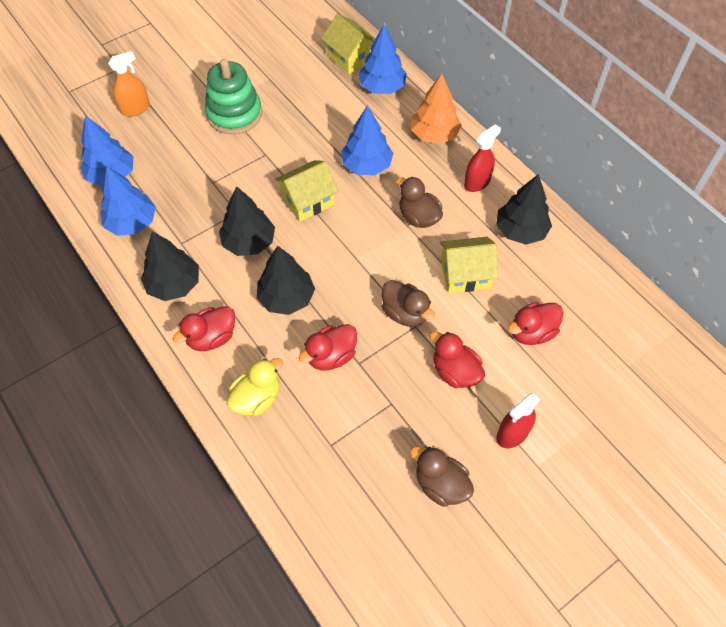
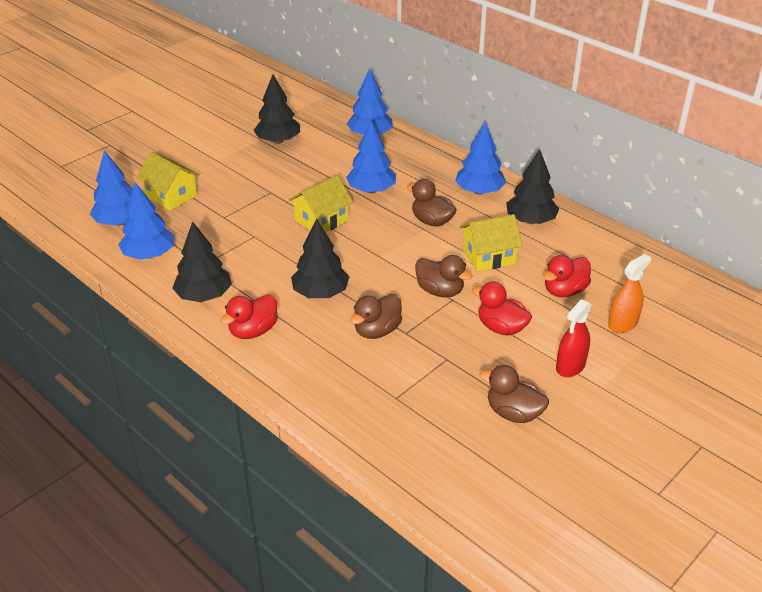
camera: 10 degrees left, 20 degrees down
orange spray bottle [108,51,150,117] -> orange spray bottle moved to [608,254,651,333]
green stacking toy [205,59,262,134] -> none
black tree [219,186,275,256] -> black tree moved to [253,74,300,144]
yellow duck [226,358,283,416] -> none
red duck [299,324,357,371] -> brown duck [350,294,402,339]
yellow house [321,14,375,74] -> yellow house moved to [137,152,199,211]
orange tree [411,74,462,144] -> none
red spray bottle [464,124,501,192] -> blue tree [455,122,506,195]

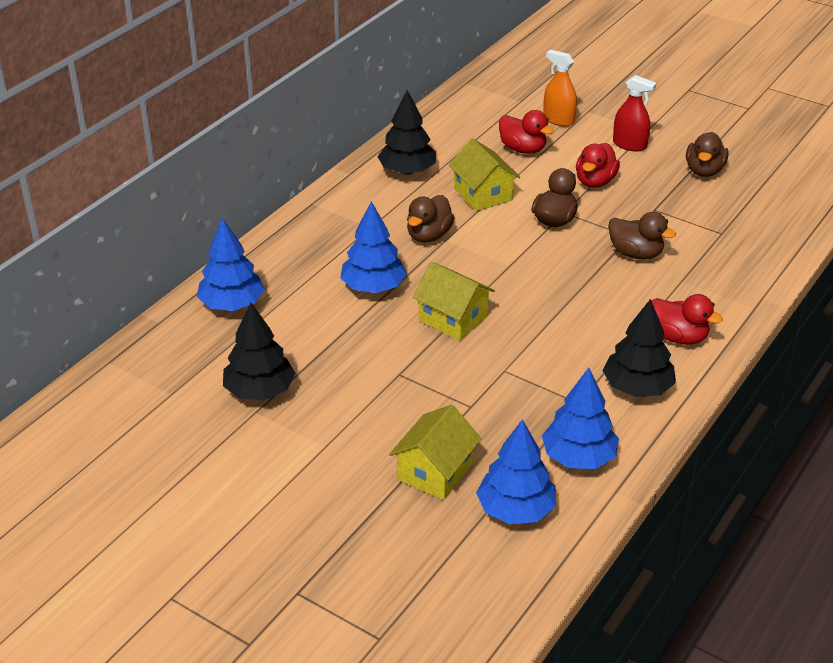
camera: 100 degrees left, 0 degrees up
black tree [291,219,349,298] -> none
blue tree [455,122,506,195] -> none

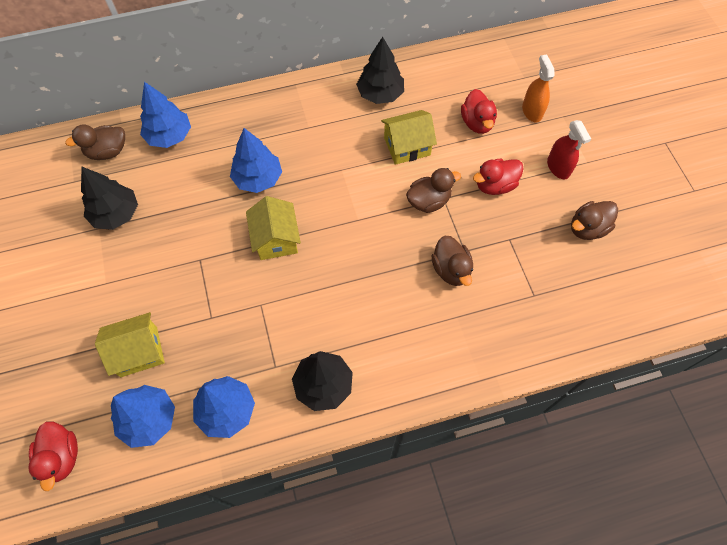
camera: 40 degrees right, 25 degrees up
brown duck [407,195,454,242] -> brown duck moved to [65,124,125,160]
yellow house [449,139,520,211] -> yellow house turned 60 degrees clockwise [381,110,437,165]
red duck [652,294,723,345] -> red duck moved to [28,421,78,491]

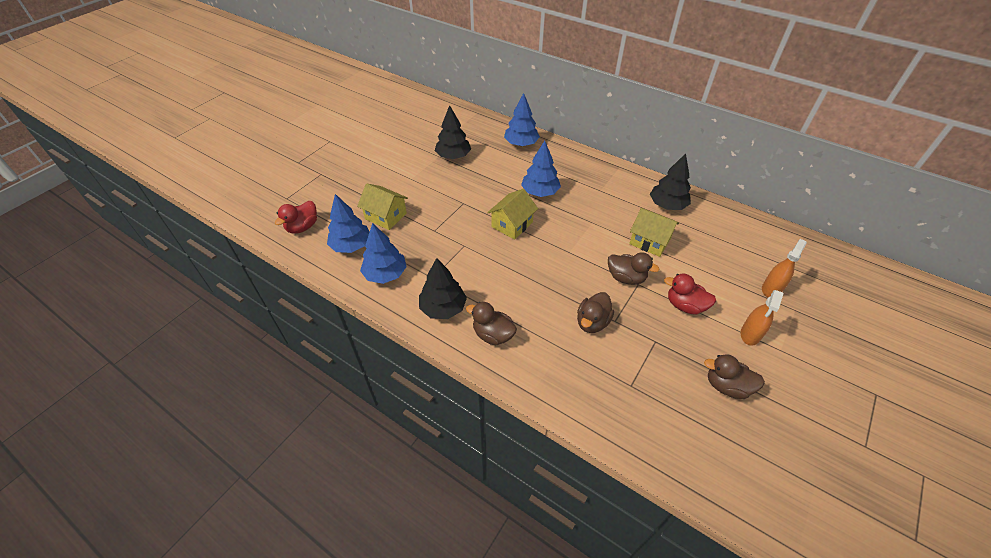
camera: 50 degrees right, 15 degrees down
brown duck [65,124,125,160] -> brown duck moved to [466,302,517,345]
red duck [461,89,497,134] -> none
red spray bottle [547,120,591,179] -> orange spray bottle [741,290,783,345]

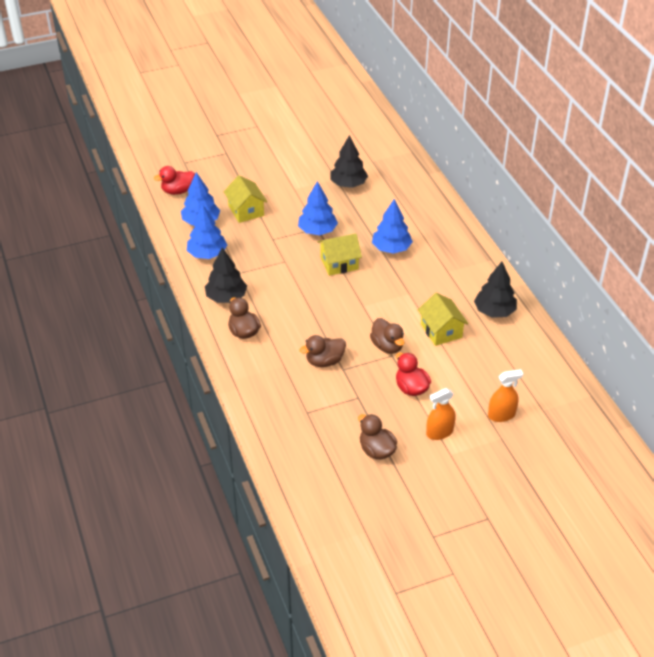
camera: 35 degrees right, 5 degrees down
blue tree [504,93,540,146] -> blue tree moved to [298,181,338,235]

